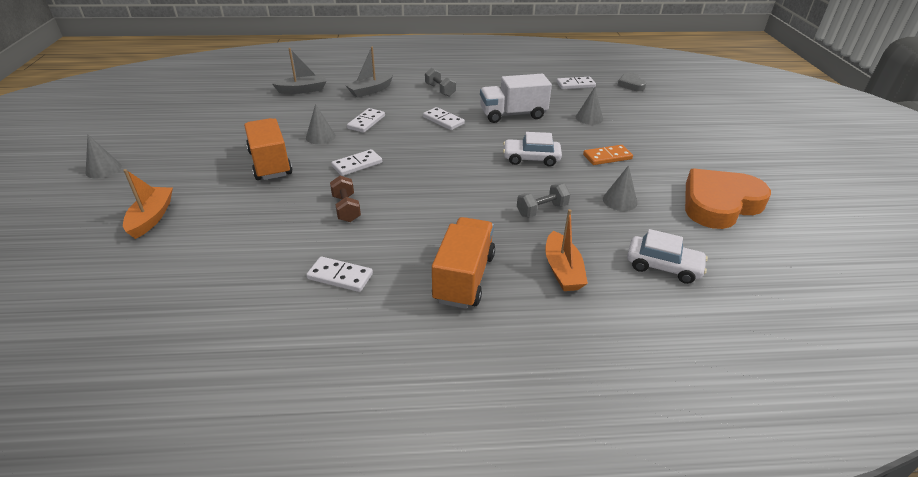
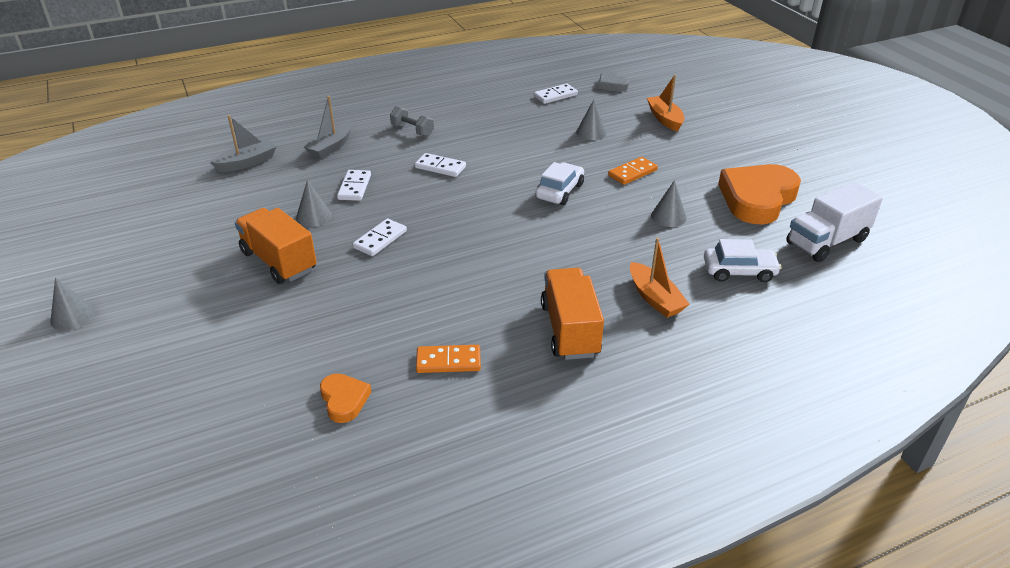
camera: 20 degrees left, 0 degrees up
orange boat [123,169,173,239] -> orange boat moved to [647,75,684,132]
white domino [306,257,373,292] -> orange domino [416,345,481,373]
brown dumbbell [330,176,361,222] -> none
white truck [480,74,552,123] -> white truck moved to [786,181,883,262]
white car [503,132,562,167] -> white car turned 135 degrees clockwise [535,162,584,205]
grey dumbbell [517,183,570,217] -> none
none -> orange heart [320,373,371,423]

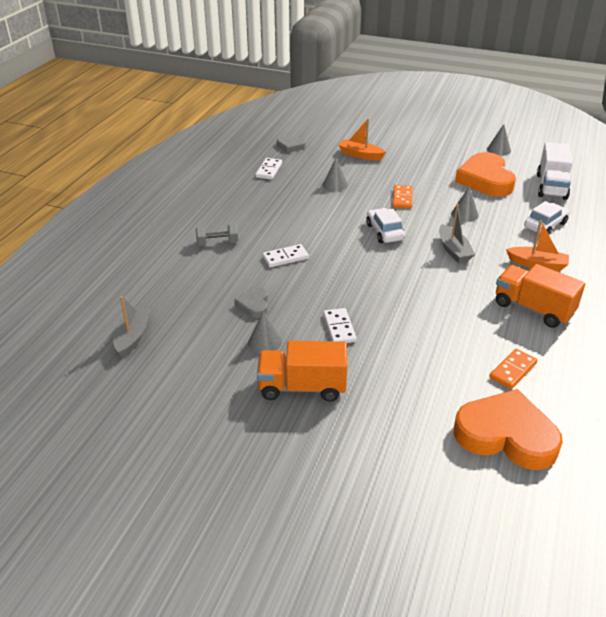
camera: 45 degrees left, 0 degrees up
grey cone [50,278,95,331] -> grey cone moved to [487,124,511,156]
grey boat [304,96,352,159] -> grey boat moved to [439,204,475,263]
orange heart [320,373,371,423] -> orange heart [454,389,563,470], size x2.08
white domino [337,170,371,201] -> grey heart [234,287,268,318]

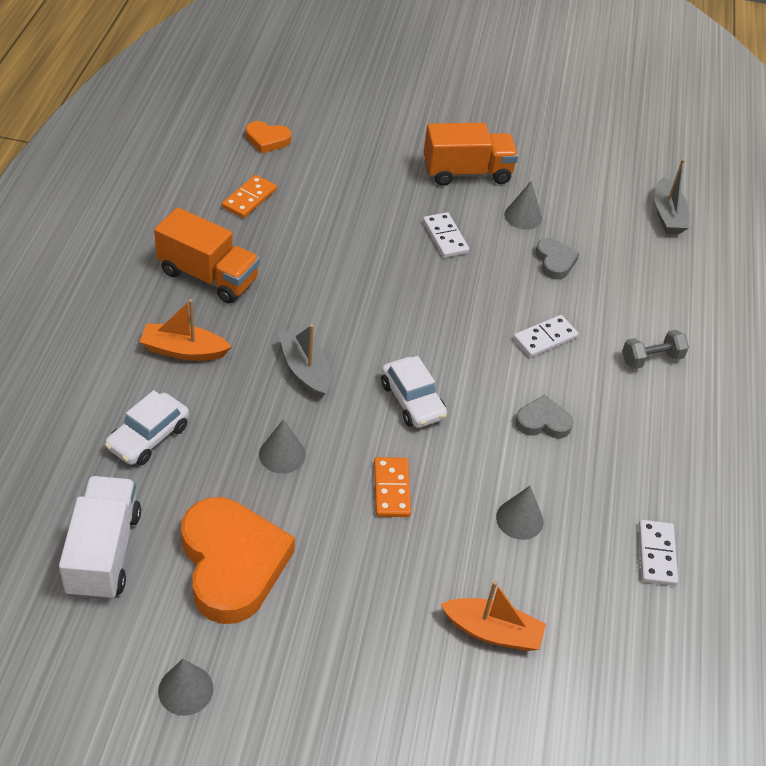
camera: 165 degrees right, 10 degrees up
grey heart [277,136,306,153] -> grey heart moved to [515,395,573,439]
orange heart [454,389,563,470] -> orange heart [246,121,291,154], size x0.48

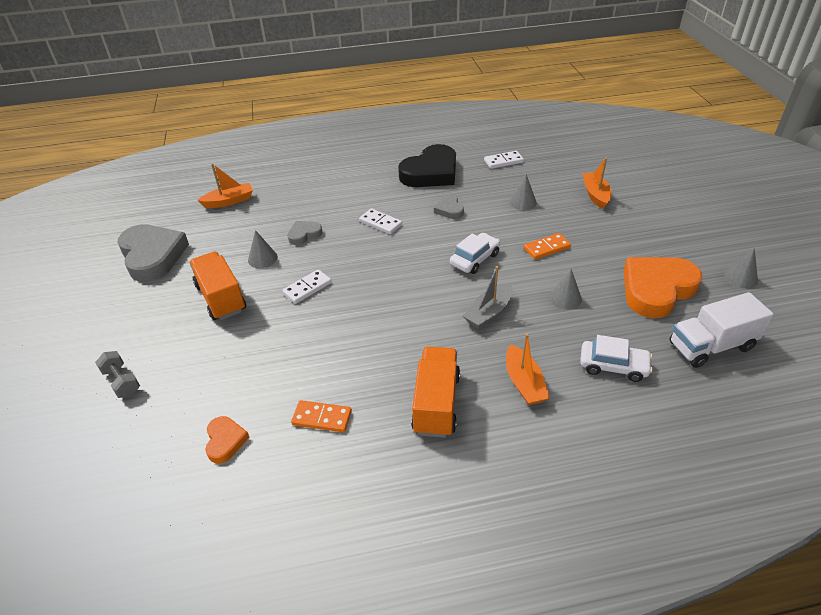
camera: 105 degrees left, 5 degrees down
grey dumbbell [622,330,689,369] -> grey dumbbell moved to [95,351,140,398]
grey boat [654,159,689,234] -> orange boat [197,163,253,208]
none -> grey heart [118,224,189,282]
none -> black heart [398,144,456,187]

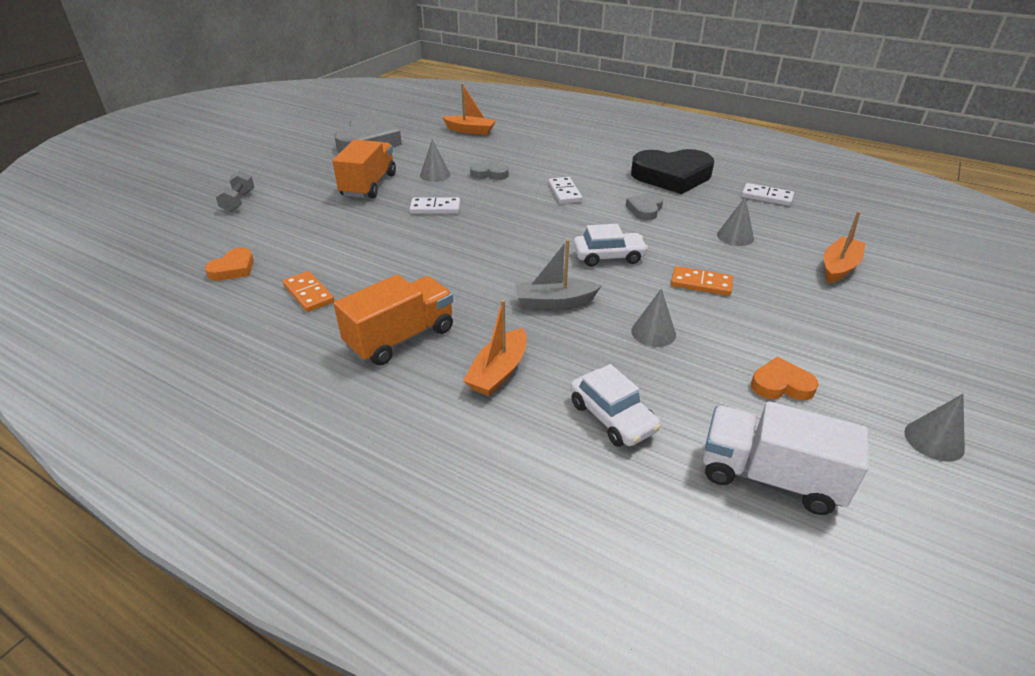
camera: 40 degrees right, 5 degrees down
orange heart [624,257,702,318] -> orange heart [751,357,819,400], size x0.48

